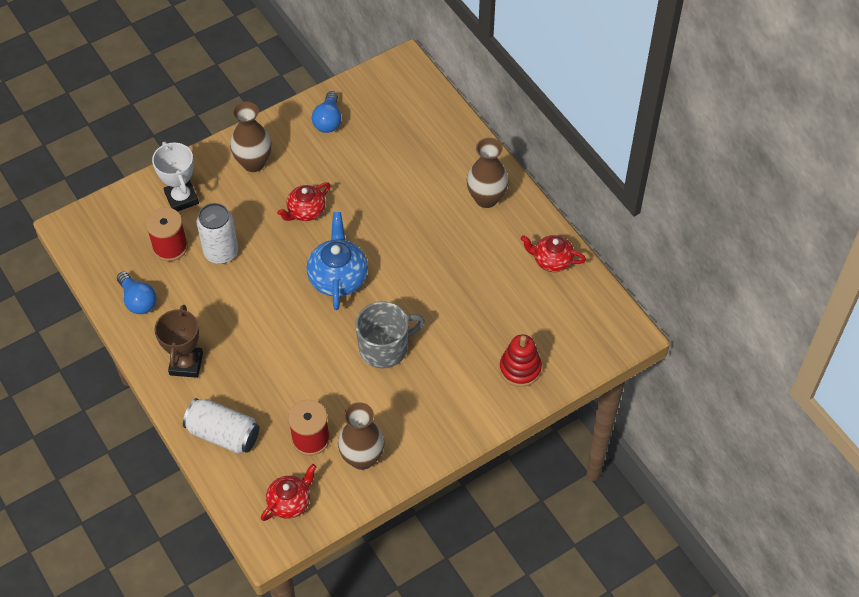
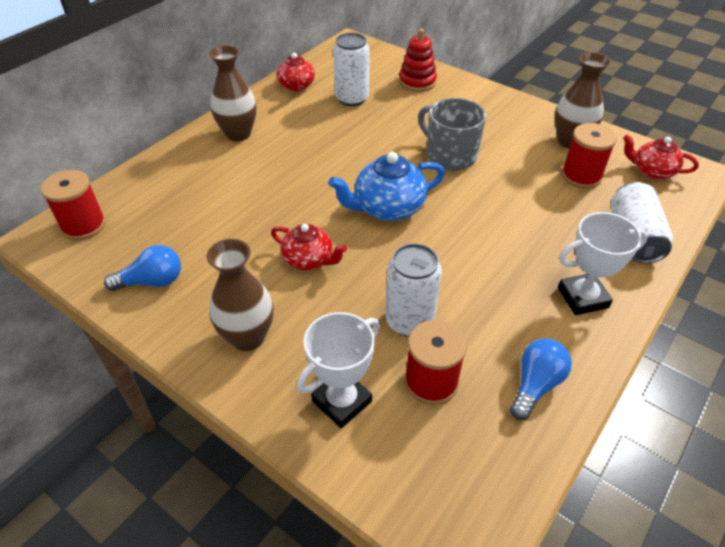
camera: 110 degrees left, 10 degrees down
brown trophy [154,305,203,378] -> white trophy [558,212,648,315]
none -> red spool [41,170,106,240]
none -> white can [333,33,370,106]

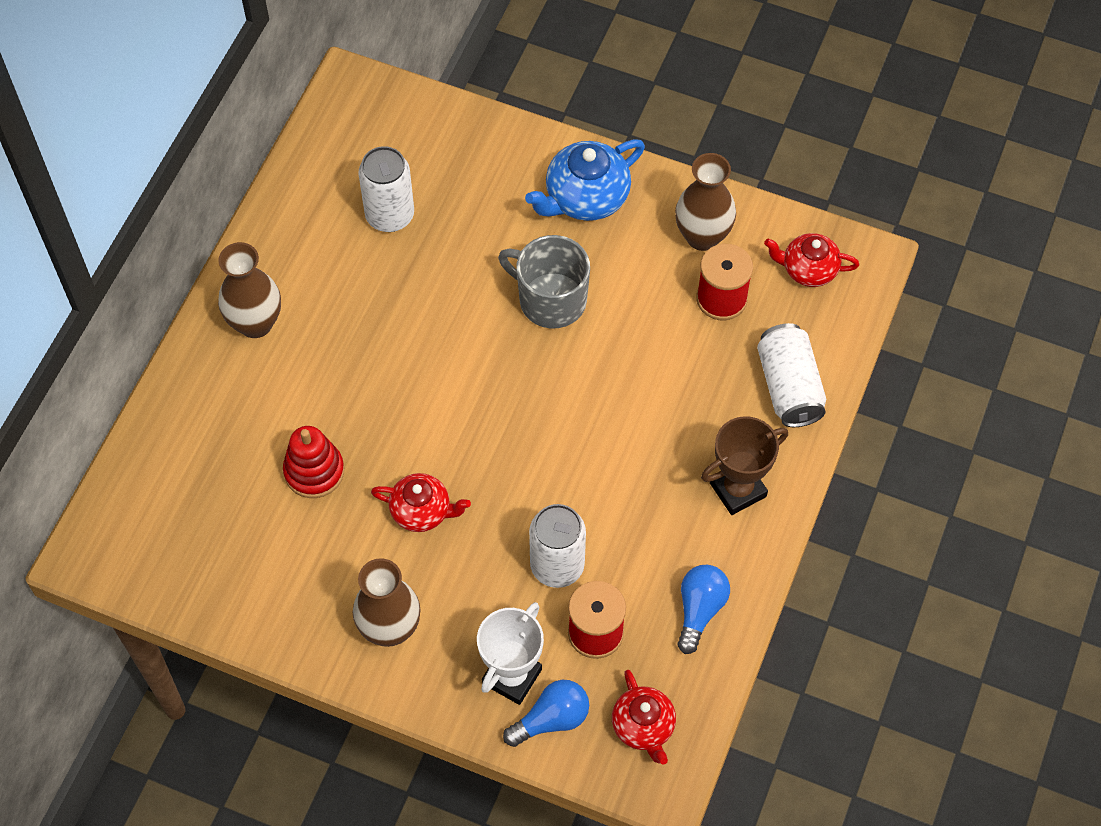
camera: 15 degrees left, 15 degrees up
red spool [41,170,106,240] -> none
blue light bulb [104,245,181,291] -> blue light bulb moved to [503,680,589,747]
red teapot [277,53,315,92] -> red teapot moved to [612,670,676,765]
blue teapot [329,152,445,221] -> blue teapot moved to [525,139,645,221]
red stacking toy [399,29,437,92] -> red stacking toy moved to [283,426,344,498]
white trophy [558,212,648,315] -> brown trophy [701,416,788,515]

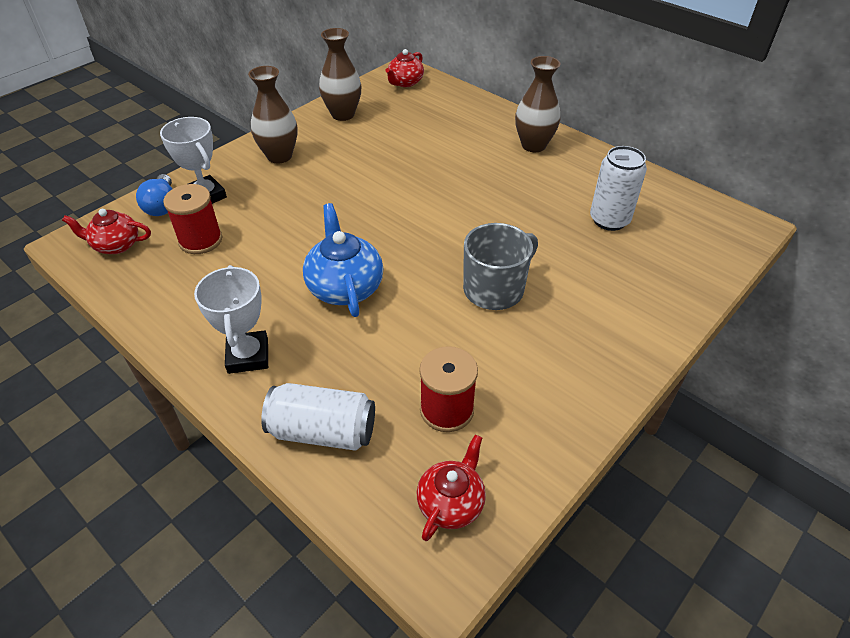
camera: 110 degrees right, 15 degrees down
red stacking toy [283,426,344,498] -> none
red teapot [371,473,471,532] -> red teapot moved to [386,49,424,87]
blue teapot [525,139,645,221] -> blue teapot moved to [303,203,383,317]
white can [529,504,586,588] -> none
brown vase [675,153,736,251] -> brown vase moved to [319,28,361,121]
blue light bulb [678,565,730,654] -> none
brown trophy [701,416,788,515] -> white trophy [194,265,268,374]

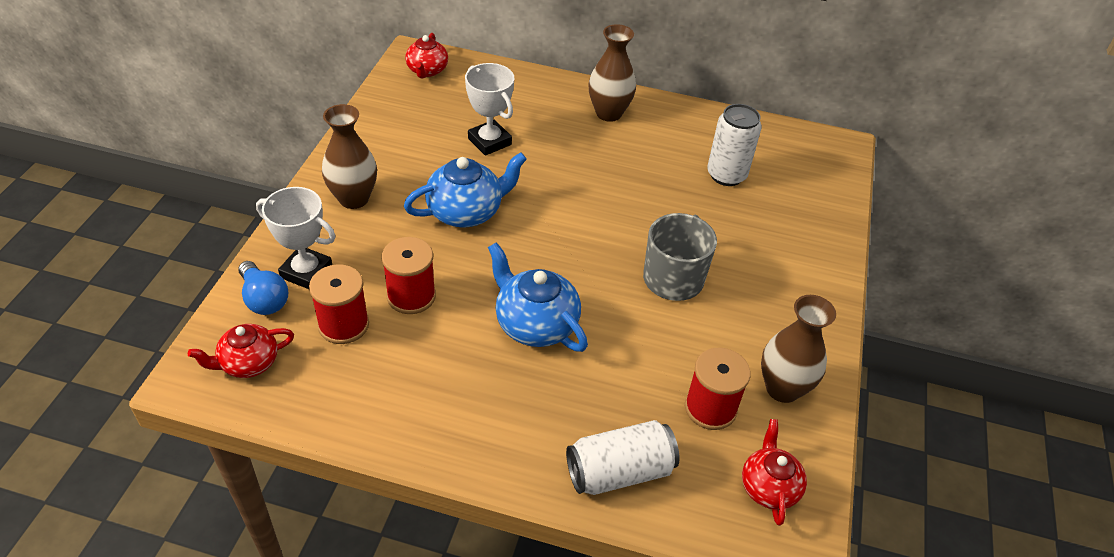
camera: 30 degrees left, 0 degrees up
white trophy [194,265,268,374] -> white trophy moved to [465,63,514,156]
brown vase [319,28,361,121] -> brown vase moved to [761,295,836,403]
none -> red spool [382,237,436,314]
none -> blue teapot [404,152,527,228]

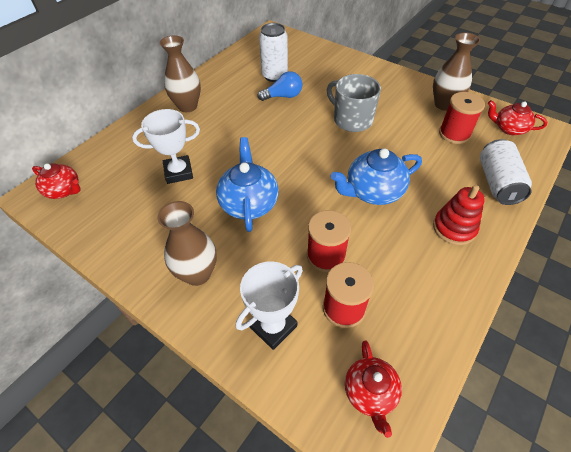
camera: 65 degrees left, 5 degrees up
blue light bulb [238,261,288,315] -> blue light bulb moved to [258,71,302,101]
none -> red stacking toy [433,185,485,245]

